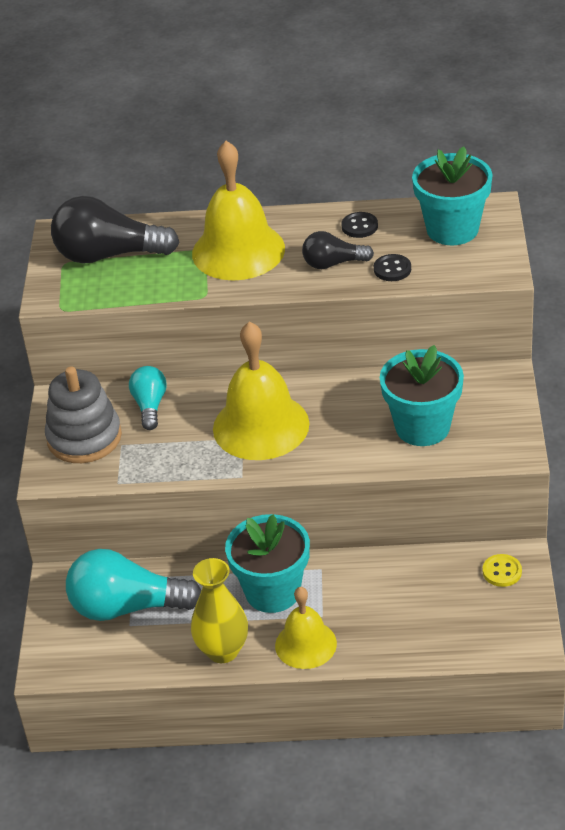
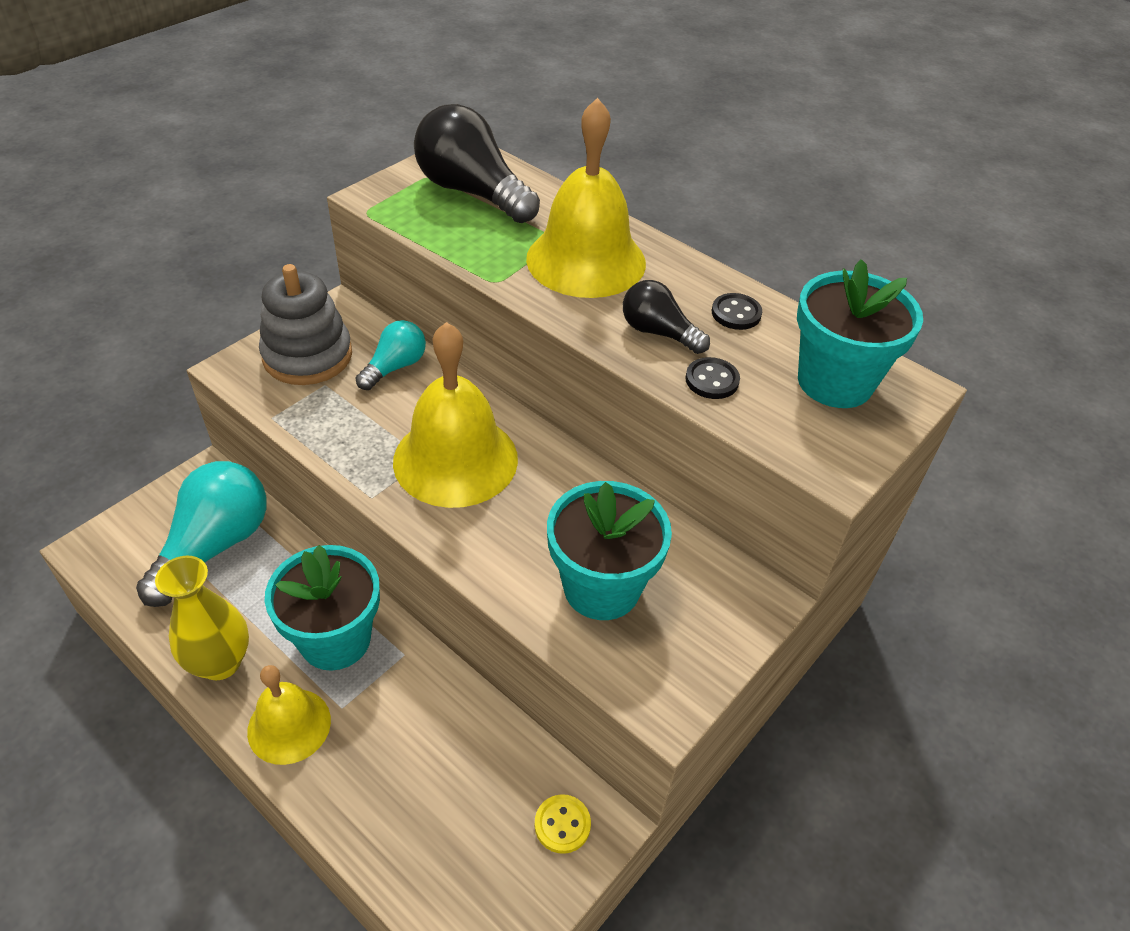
camera: 35 degrees right, 5 degrees up
turquoise light bulb [66,549,201,621] -> turquoise light bulb turned 75 degrees clockwise [136,461,267,607]

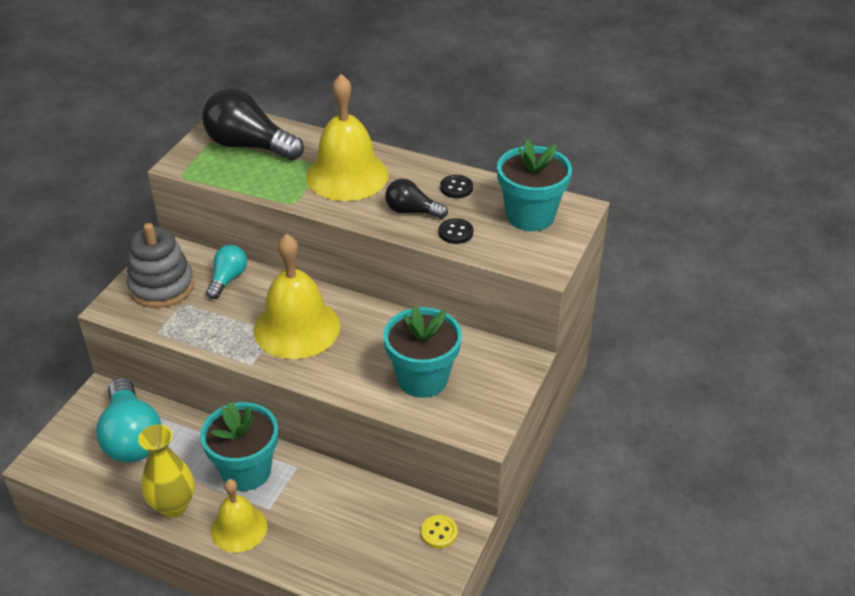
camera: 15 degrees left, 5 degrees down
turquoise light bulb [136,461,267,607] -> turquoise light bulb turned 150 degrees clockwise [96,378,161,462]

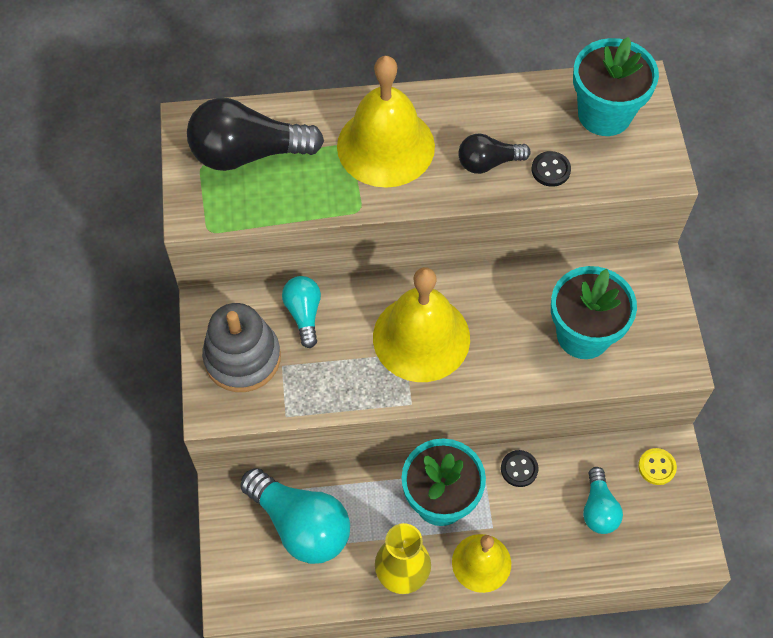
camera: 30 degrees left, 20 degrees up
black button [440,175,473,198] -> black button moved to [501,450,539,487]
none -> turquoise light bulb [583,467,623,534]

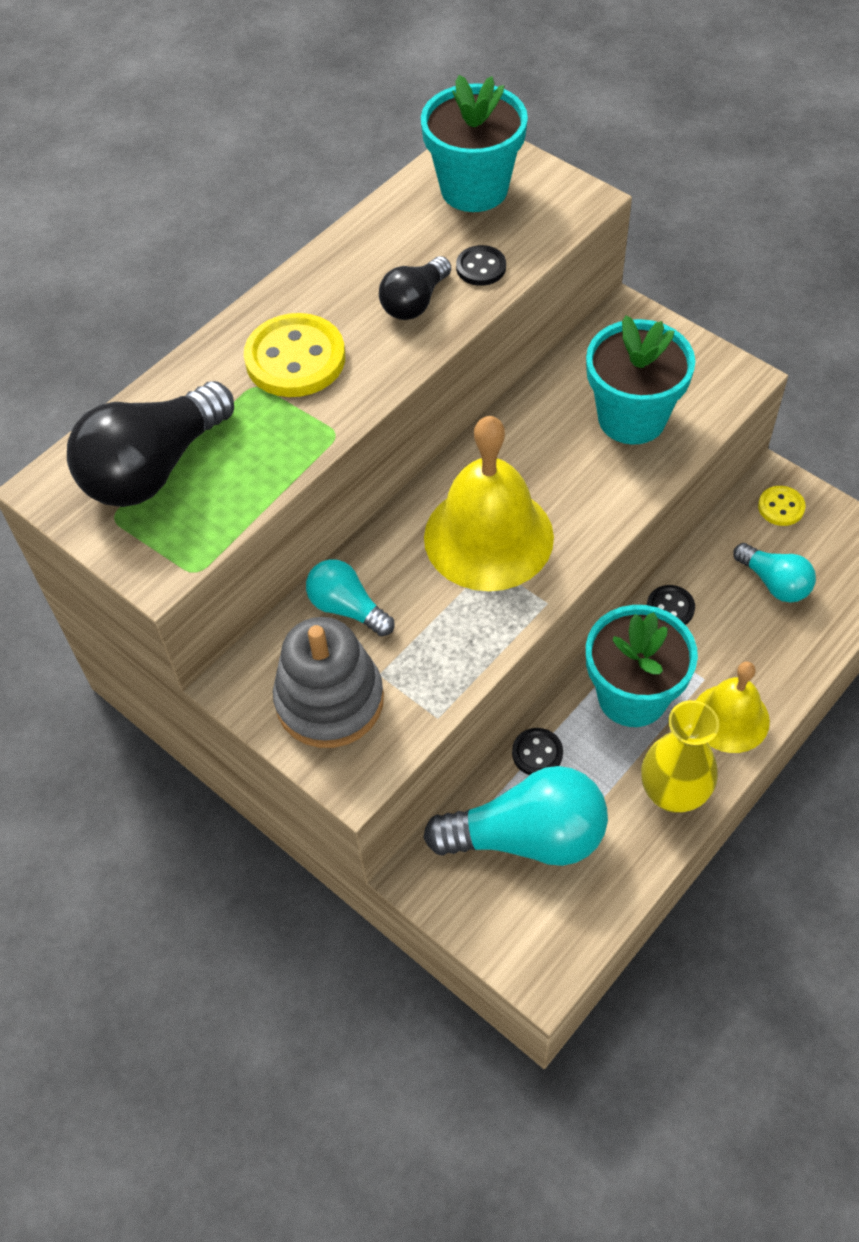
camera: 40 degrees left, 5 degrees down
yellow bell [337,56,435,188] -> yellow button [244,313,345,397]
none -> black button [512,728,563,775]

